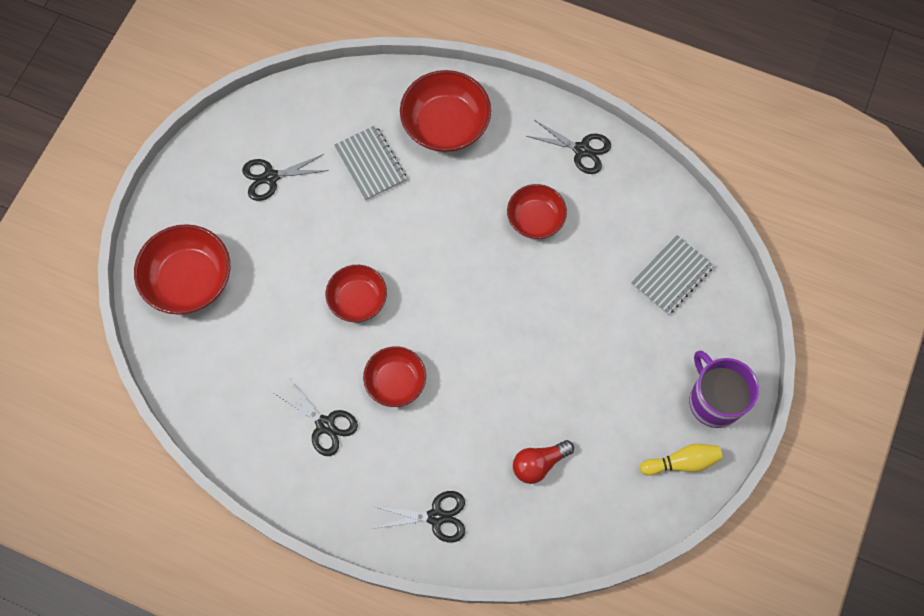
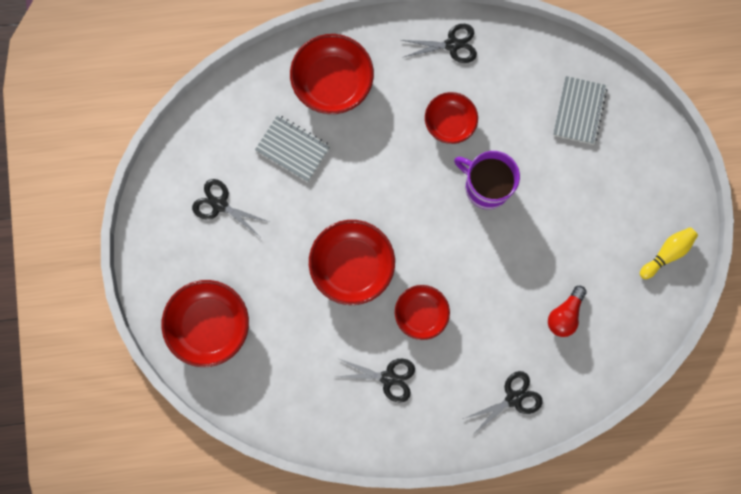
camera: 30 degrees left, 10 degrees up
black scissors [242,154,329,201] -> black scissors turned 75 degrees clockwise [192,179,269,237]
red bowl [326,265,387,322] -> red bowl [309,220,395,305], size x1.56
purple mug [689,351,759,428] -> purple mug moved to [454,151,520,209]

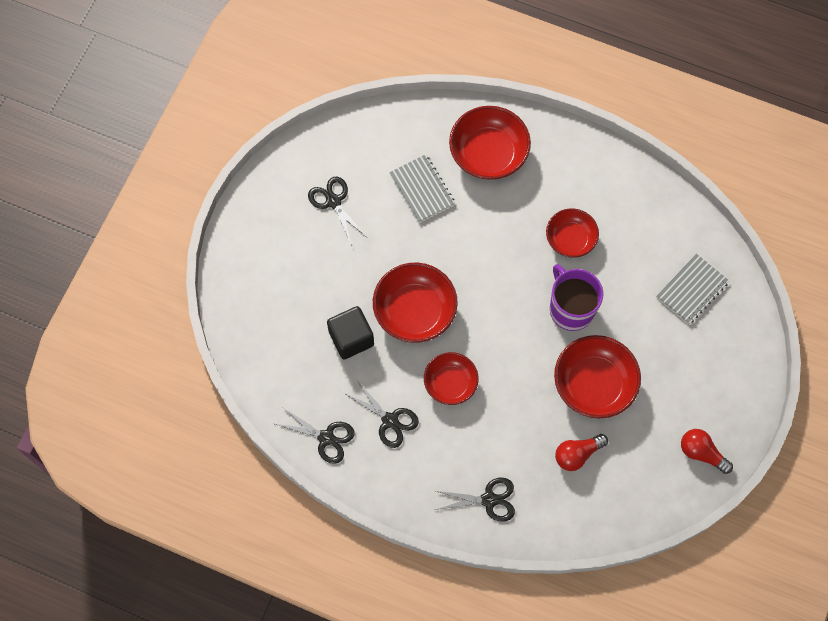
camera: 30 degrees right, 10 degrees down
red bowl [161,280,249,367] -> red bowl moved to [554,335,641,418]
black scissors [401,24,477,63] -> black scissors moved to [275,407,355,464]
yellow bowling pin [640,227,698,279] -> red light bulb [681,429,733,474]
none -> black cube [327,306,374,359]

